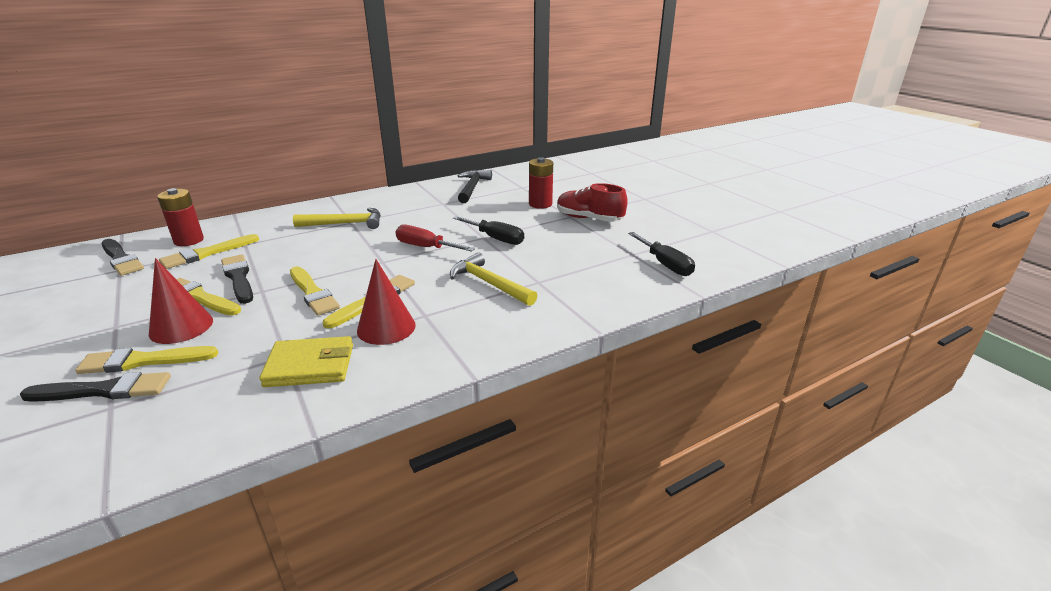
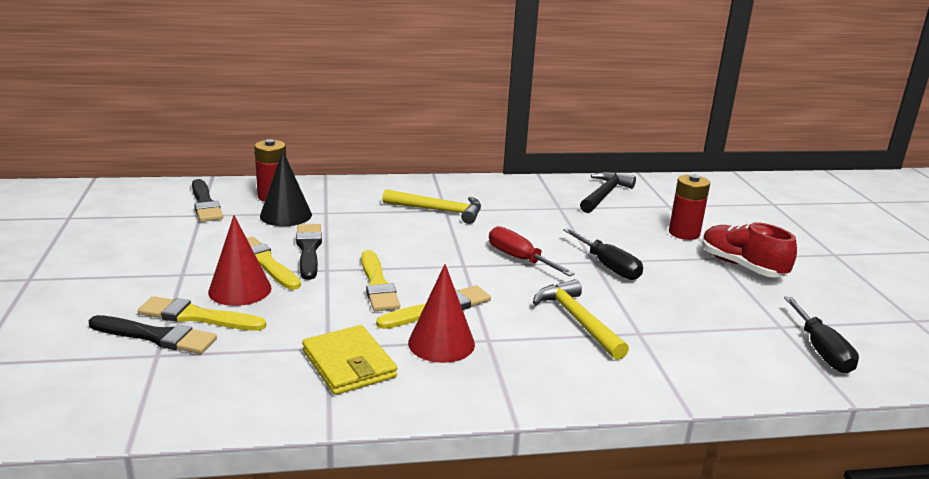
camera: 20 degrees right, 5 degrees down
yellow brush [159,234,259,269] -> black cone [260,150,312,226]
yellow wallet [259,336,353,387] -> yellow wallet turned 45 degrees clockwise [302,325,397,395]

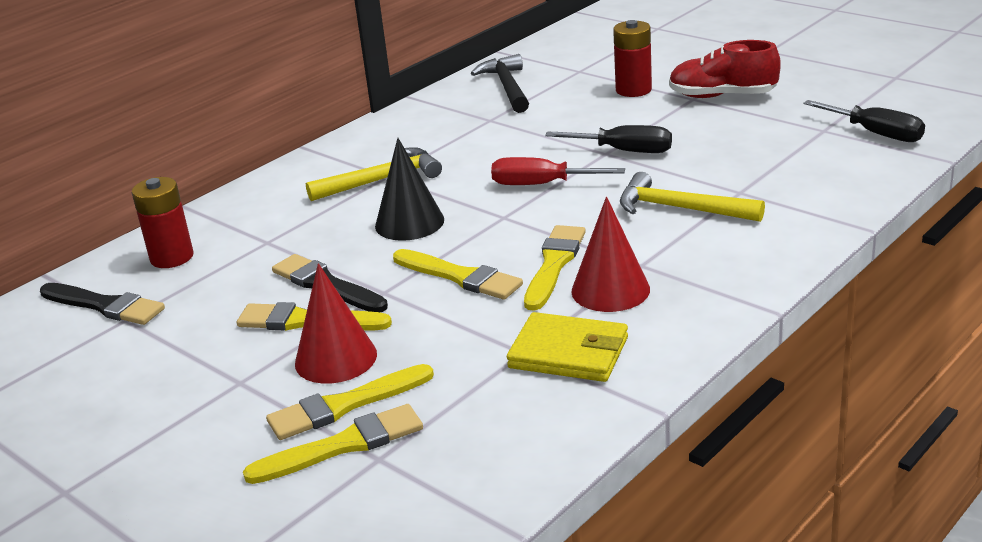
camera: 35 degrees left, 5 degrees up
black brush [89,315,217,354] -> yellow brush [243,404,423,484]
black cone [260,150,312,226] -> black cone moved to [375,138,444,241]

